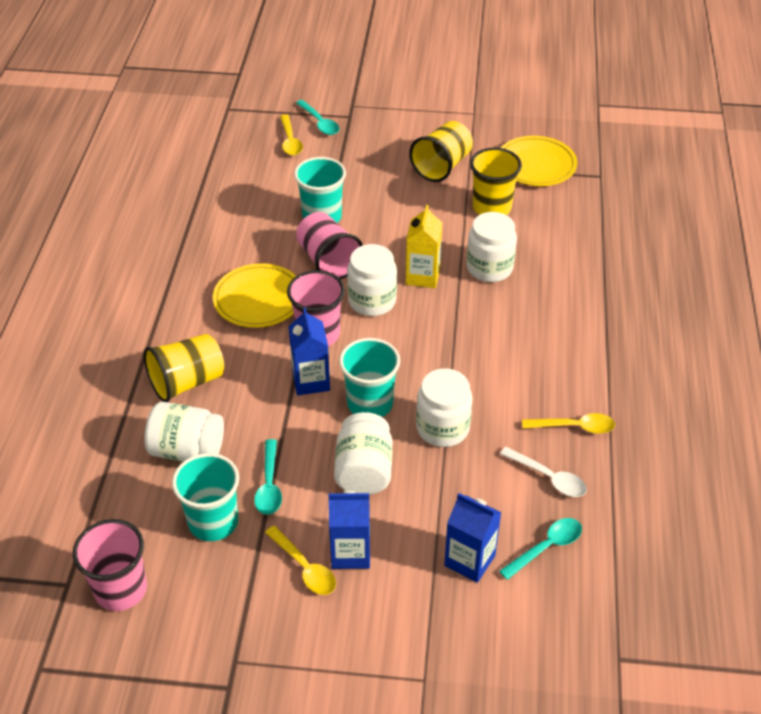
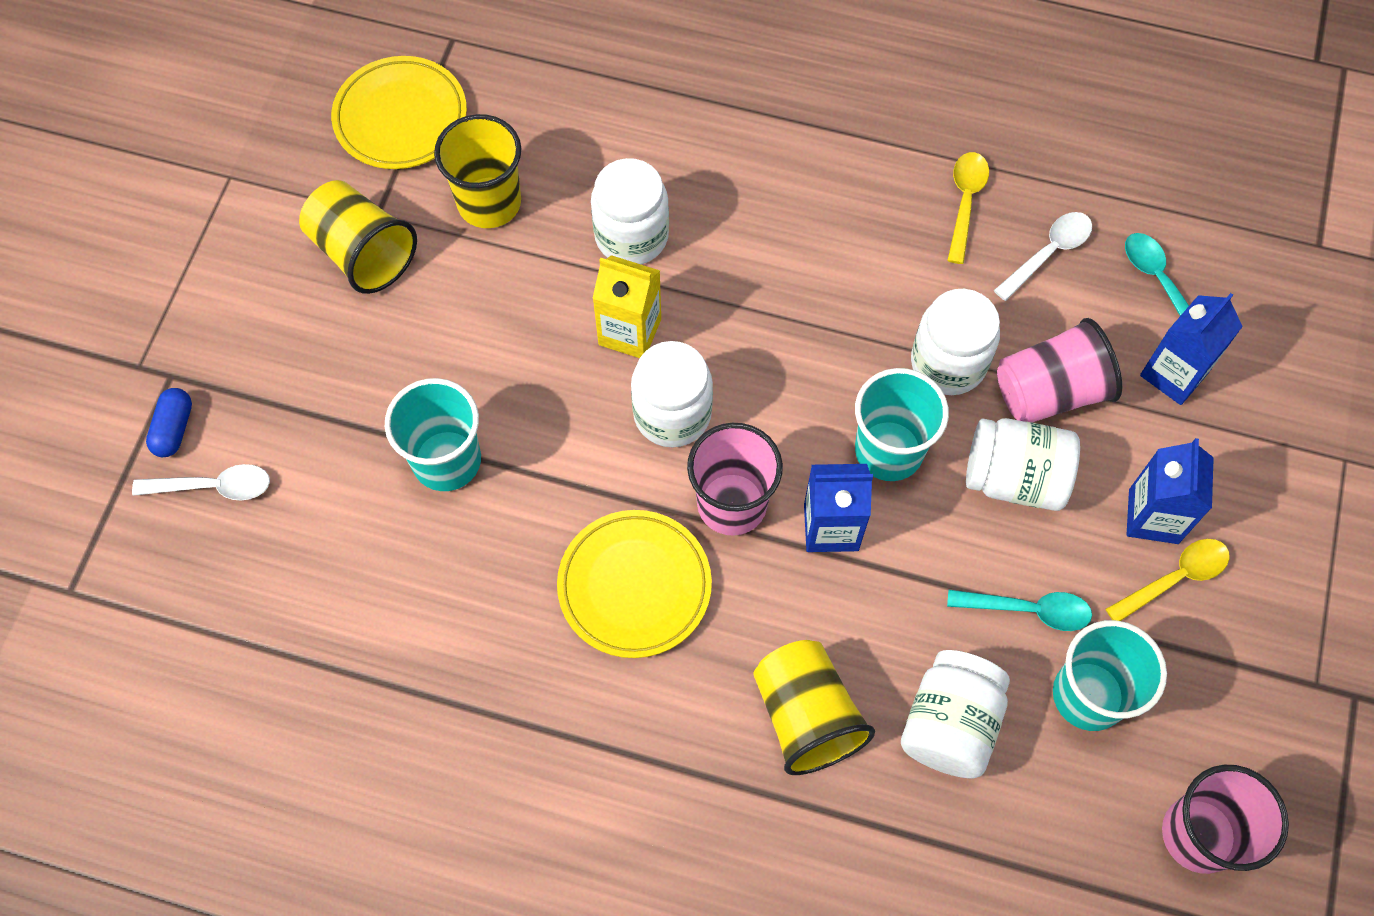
camera: 80 degrees left, 20 degrees up
yellow spoon [280,114,303,156] -> white spoon [132,464,270,500]
turquoise spoon [296,100,340,135] -> blue capsule [146,388,192,457]
pink cup [296,212,363,280] -> pink cup moved to [997,318,1122,422]

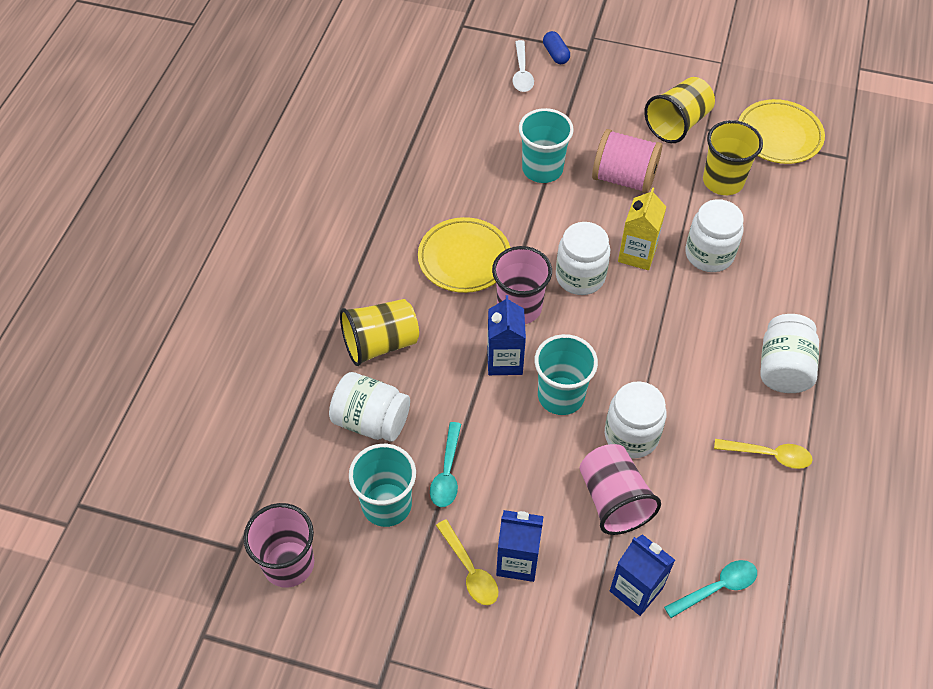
camera: 90 degrees right, 10 degrees down
blue capsule [146,388,192,457] -> blue capsule turned 60 degrees clockwise [543,31,570,64]
white jar [966,418,1080,511] -> white jar moved to [760,314,819,393]
white spoon [994,212,1092,301] -> none
none -> pink spool [592,129,662,194]

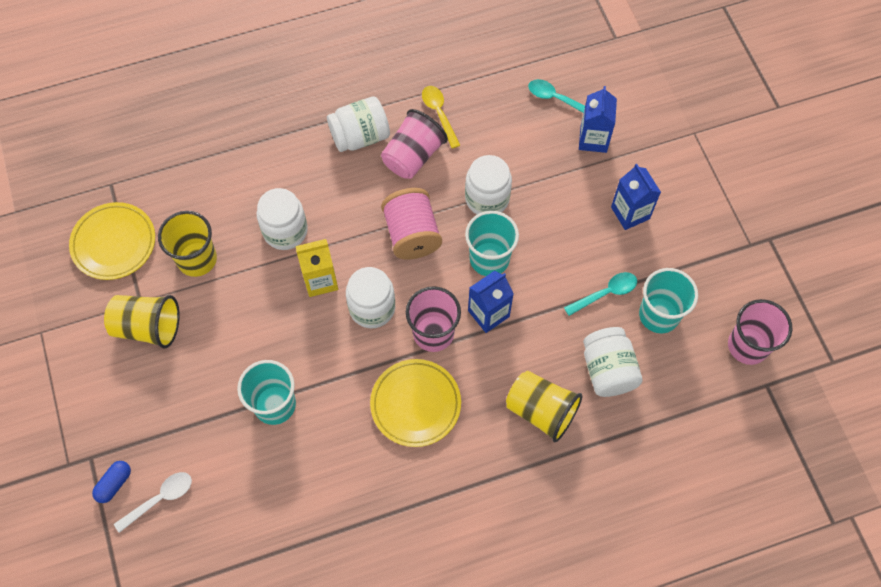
camera: 125 degrees left, 10 degrees up
yellow spoon [436,519,498,605] -> none
pink cup [580,444,661,535] -> pink cup moved to [381,109,448,179]
pink spool [592,129,662,194] -> pink spool moved to [381,188,442,259]

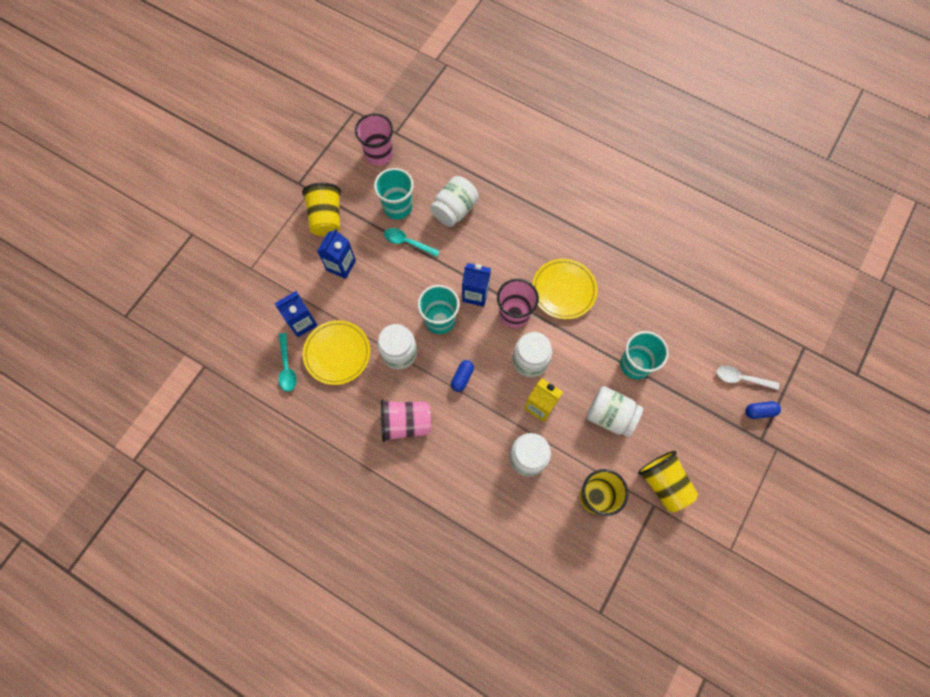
camera: 130 degrees left, 5 degrees up
yellow plate [69,202,155,280] -> yellow plate moved to [303,320,370,385]
white jar [327,97,390,152] -> white jar moved to [587,386,643,437]
pink spool [381,188,442,259] -> blue capsule [451,360,474,392]
yellow spoon [422,86,460,149] -> none
yellow cup [506,371,582,442] -> yellow cup moved to [302,183,341,236]

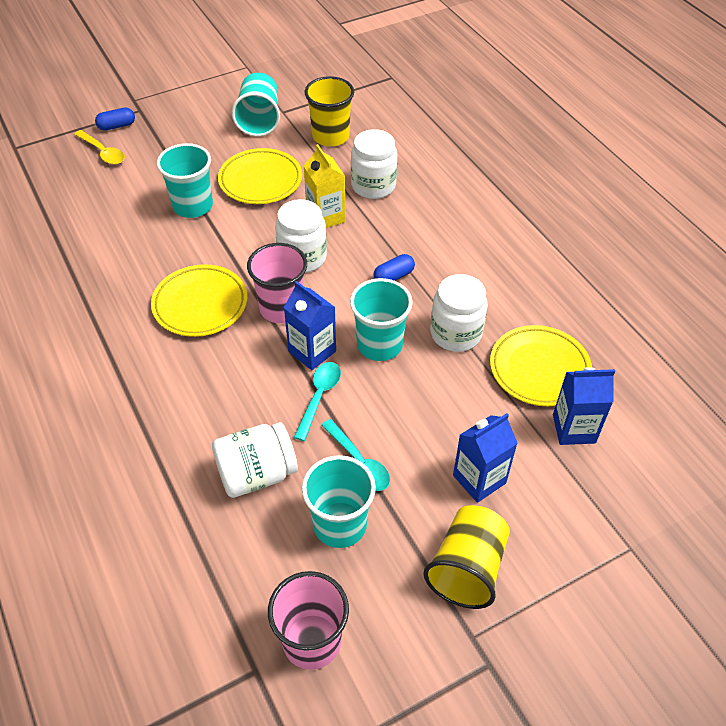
camera: 150 degrees left, 20 degrees down
turquoise spoon [279,333,297,392] -> turquoise spoon moved to [293,362,341,441]
pink cup [381,400,431,442] -> none
white jar [587,386,643,437] -> yellow plate [218,148,302,204]
yellow cup [638,451,698,512] -> turquoise cup [232,73,280,136]
white spoon [717,366,779,390] -> yellow spoon [74,130,125,165]
blue capsule [745,401,781,419] -> blue capsule turned 45 degrees counterclockwise [95,108,135,131]

